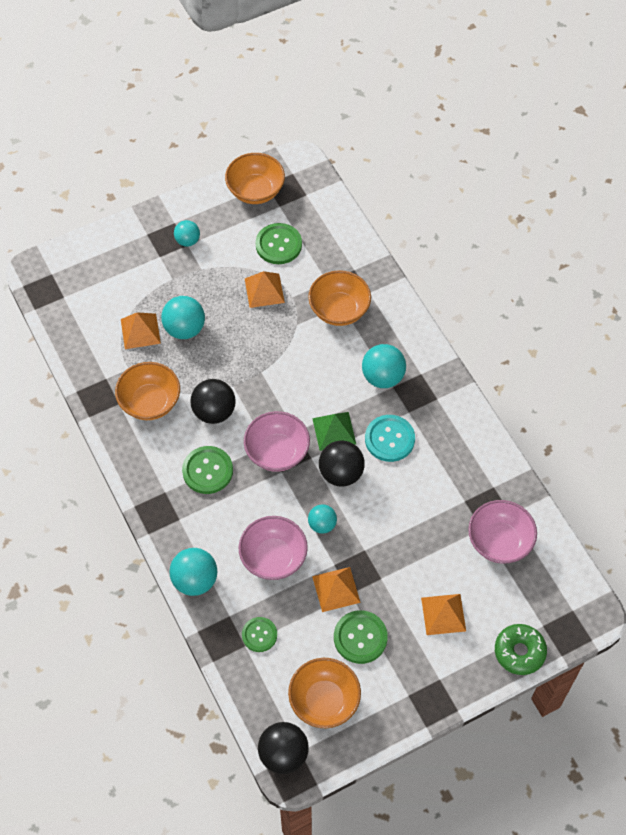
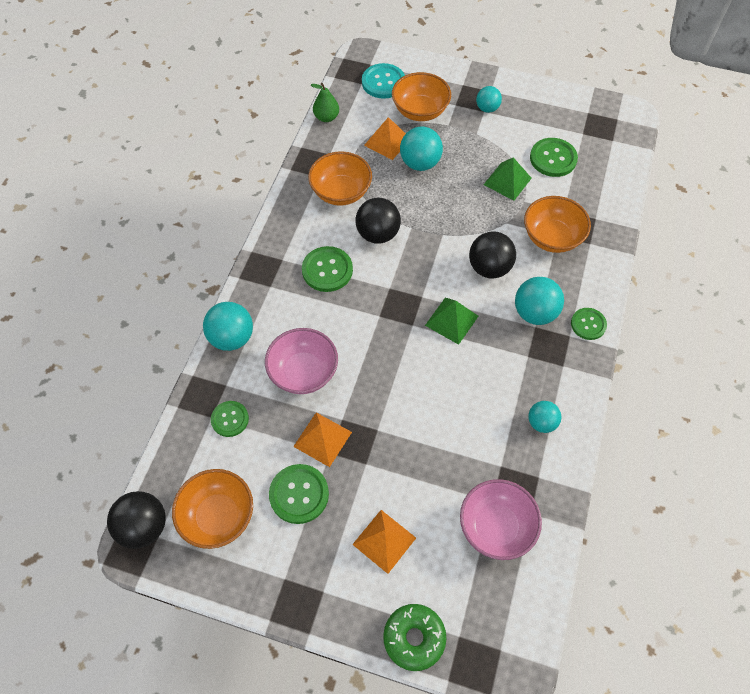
camera: 45 degrees right, 0 degrees up
orange bowl [225,153,285,204] -> orange bowl moved to [392,72,451,121]
pink bowl [244,411,310,472] -> none
orange pyramid [245,271,285,308] -> green pyramid [483,157,532,201]
turquoise ball [308,504,337,534] -> turquoise ball moved to [528,401,561,433]
black ball [319,441,365,487] -> black ball moved to [469,232,516,278]
turquoise button [365,415,415,462] -> turquoise button moved to [362,63,405,99]
none -> green pear [311,83,339,122]
none -> green button [571,308,607,340]

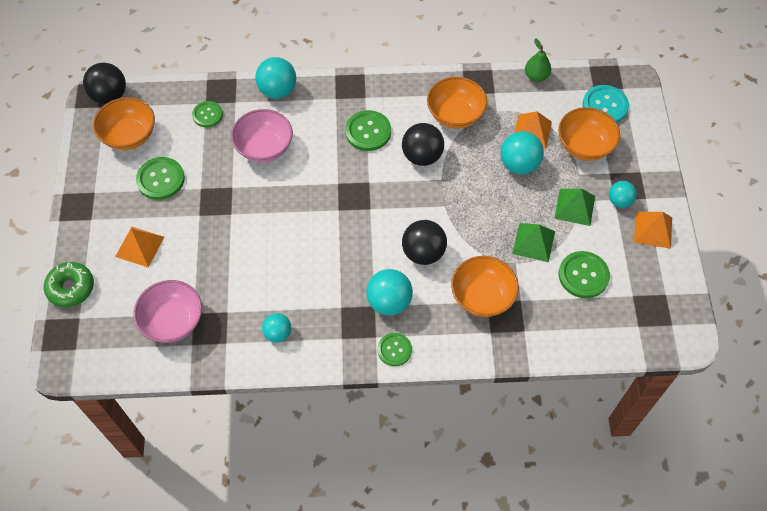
camera: 70 degrees right, 0 degrees up
orange pyramid [293,413,352,467] -> orange pyramid moved to [634,212,672,249]
green pyramid [425,298,478,345] -> green pyramid moved to [554,188,595,226]

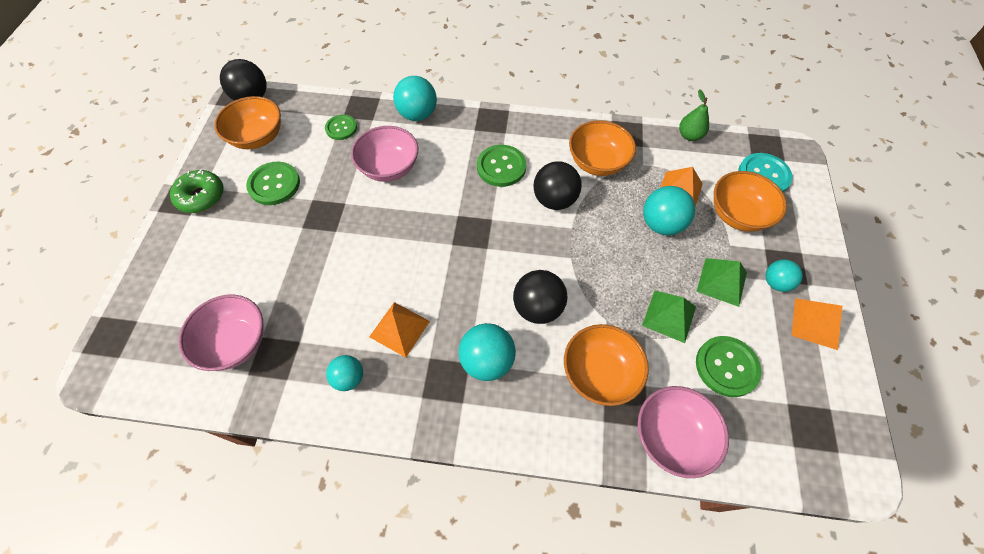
camera: 10 degrees right, 0 degrees up
green donut [44,262,94,308] -> green donut moved to [170,169,224,213]
orange pyramid [115,227,164,268] -> orange pyramid moved to [369,302,430,358]
green button [378,333,412,366] -> none
none -> pink bowl [638,386,729,478]

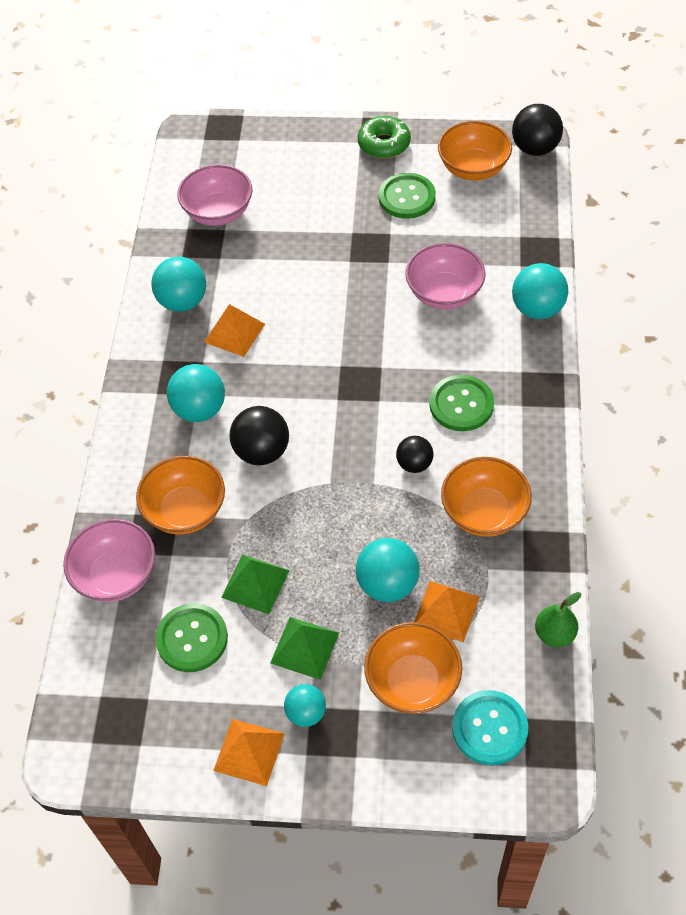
camera: 90 degrees right, 5 degrees down
green button [325,114,357,140] -> none
turquoise ball [326,355,363,391] -> turquoise ball [151,257,206,312], size x1.60
black ball [533,161,582,210] -> black ball [396,436,434,473], size x0.62

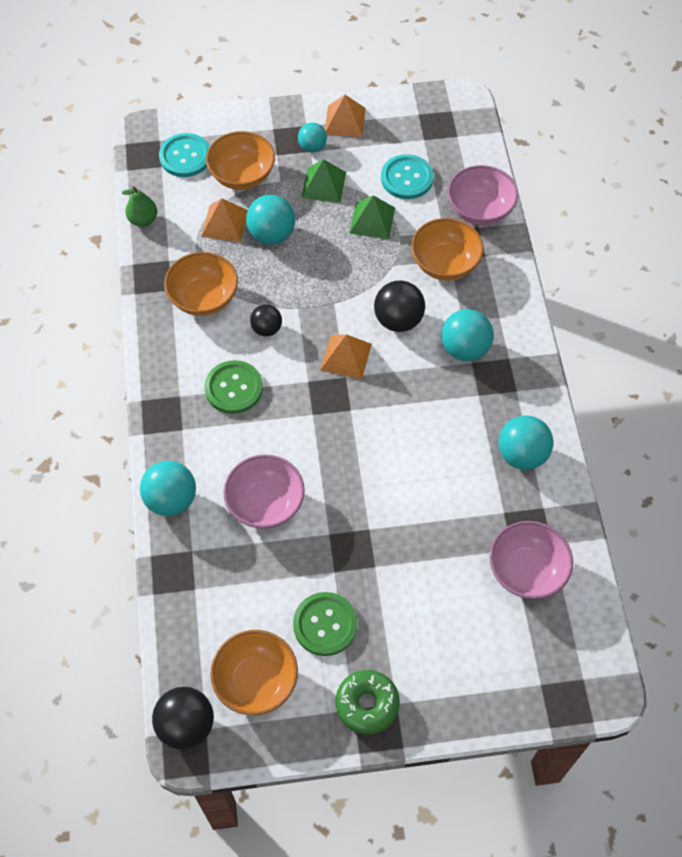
camera: 165 degrees right, 5 degrees up
green button [155,603,228,672] -> turquoise button [381,154,434,199]
orange pyramid [204,304,265,357] -> orange pyramid moved to [320,334,372,379]

